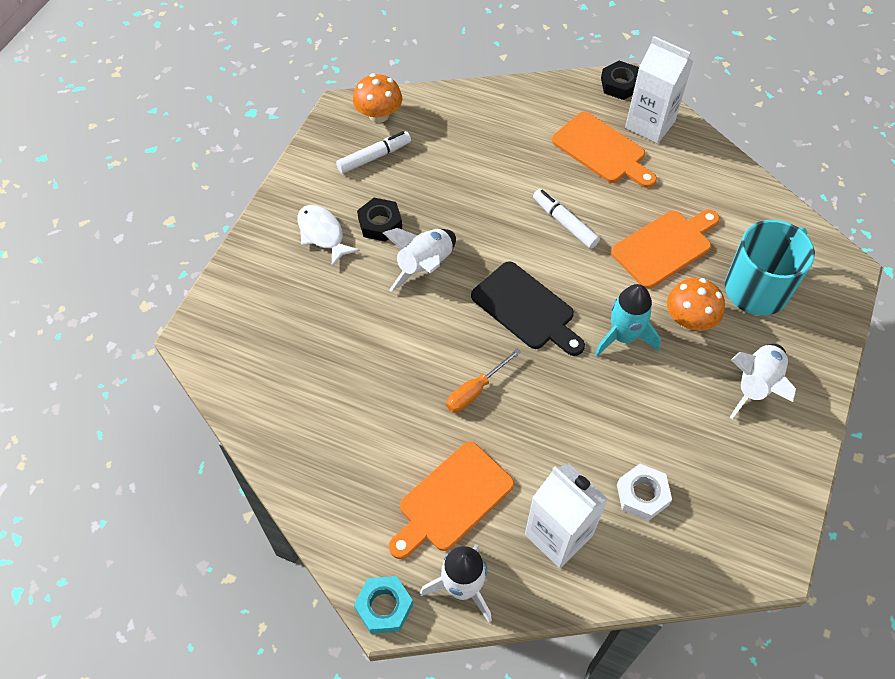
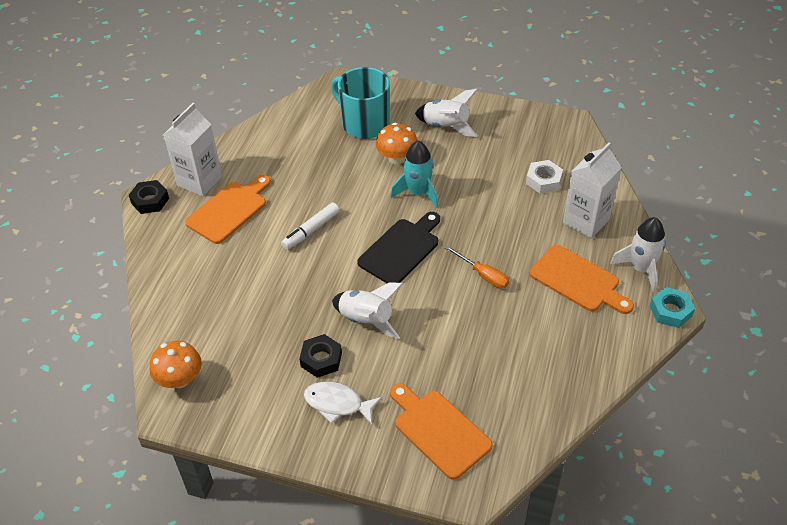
camera: 95 degrees left, 10 degrees down
white fish [298,205,360,267] -> white fish turned 60 degrees clockwise [304,382,382,425]
white marker [336,131,411,174] -> none
orange cutting board [611,210,720,289] -> orange cutting board moved to [390,383,493,480]

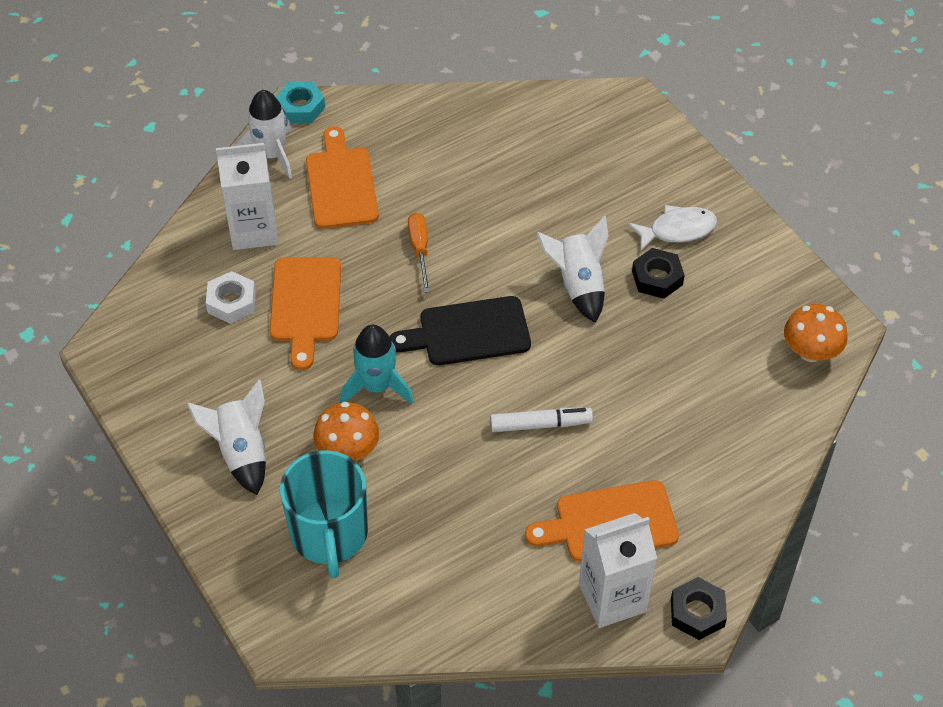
camera: 140 degrees left, 5 degrees up
white fish [304,382,382,425] -> white fish turned 75 degrees counterclockwise [628,205,717,252]
orange cutting board [390,383,493,480] -> orange cutting board moved to [269,257,341,370]

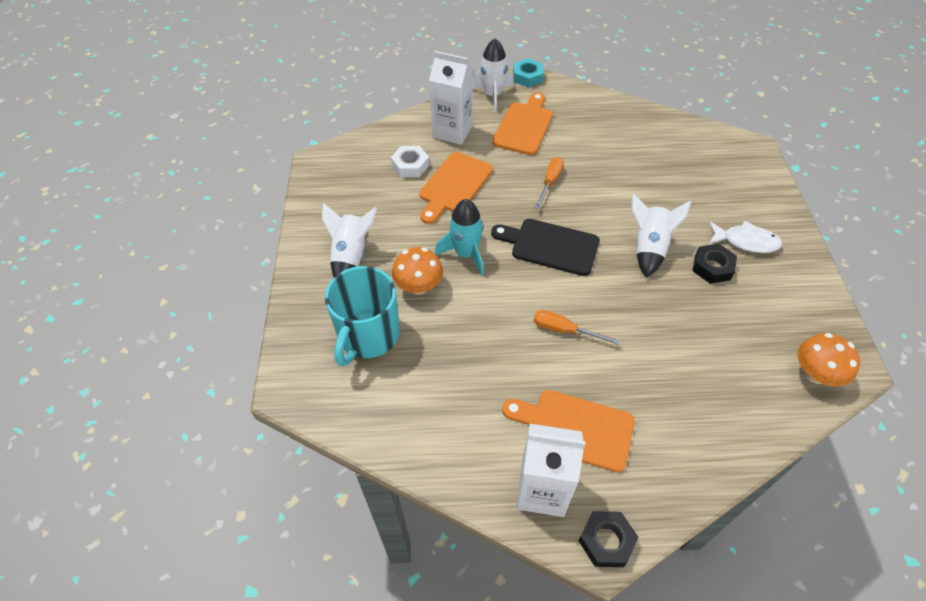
camera: 30 degrees right, 0 degrees up
white marker [490,408,593,432] -> orange screwdriver [534,310,620,345]

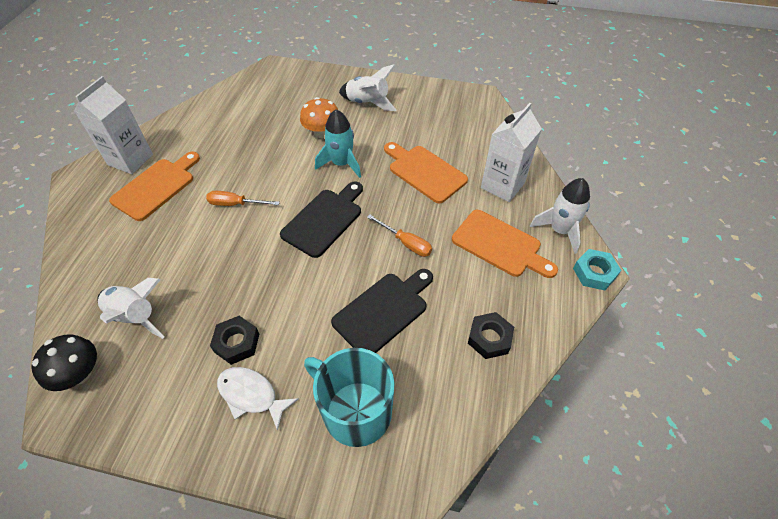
camera: 105 degrees right, 0 degrees up
turquoise mug [325,266,400,366] -> turquoise mug moved to [304,348,395,447]
white nut [391,146,429,177] -> none
orange screwdriver [534,310,620,345] -> orange screwdriver turned 120 degrees counterclockwise [206,191,280,206]
black nut [578,511,638,567] -> black nut moved to [468,312,514,359]
white rocket [631,193,691,278] -> white rocket moved to [97,278,165,339]
white fish [709,221,782,253] -> white fish turned 90 degrees clockwise [217,367,299,431]
orange mushroom [798,333,860,387] -> black mushroom [31,334,97,391]
none -> black cutting board [331,269,433,353]

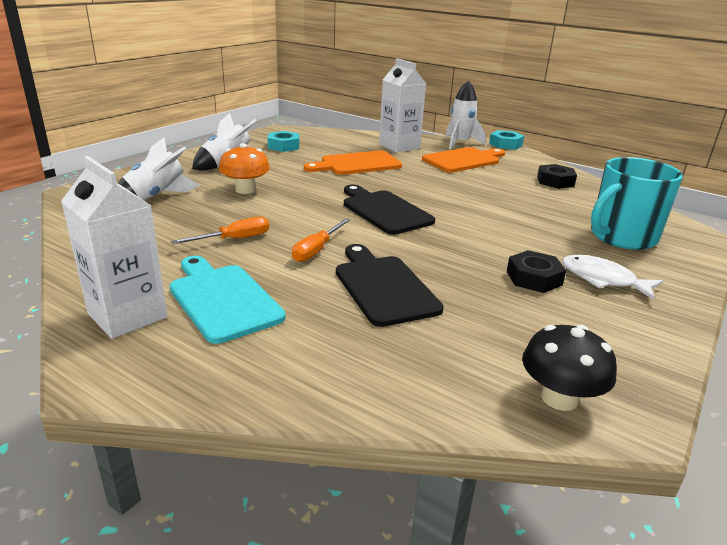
camera: 70 degrees left, 25 degrees down
white rocket [97,278,165,339] -> white rocket moved to [118,137,200,200]
orange cutting board [109,152,200,221] -> turquoise cutting board [169,256,286,344]
white fish [217,367,299,431] -> white fish turned 75 degrees clockwise [562,255,663,300]
turquoise rocket [315,109,361,178] -> none
black cutting board [331,269,433,353] -> black cutting board moved to [336,244,444,327]
orange screwdriver [367,214,432,257] -> orange screwdriver moved to [171,217,269,244]
none -> turquoise nut [268,131,299,152]

